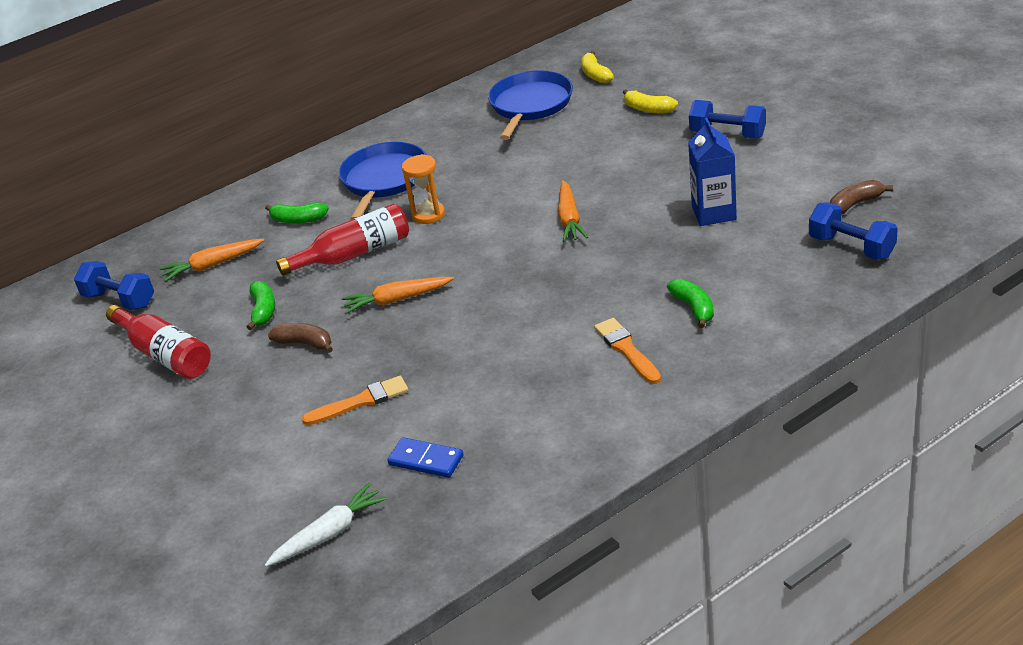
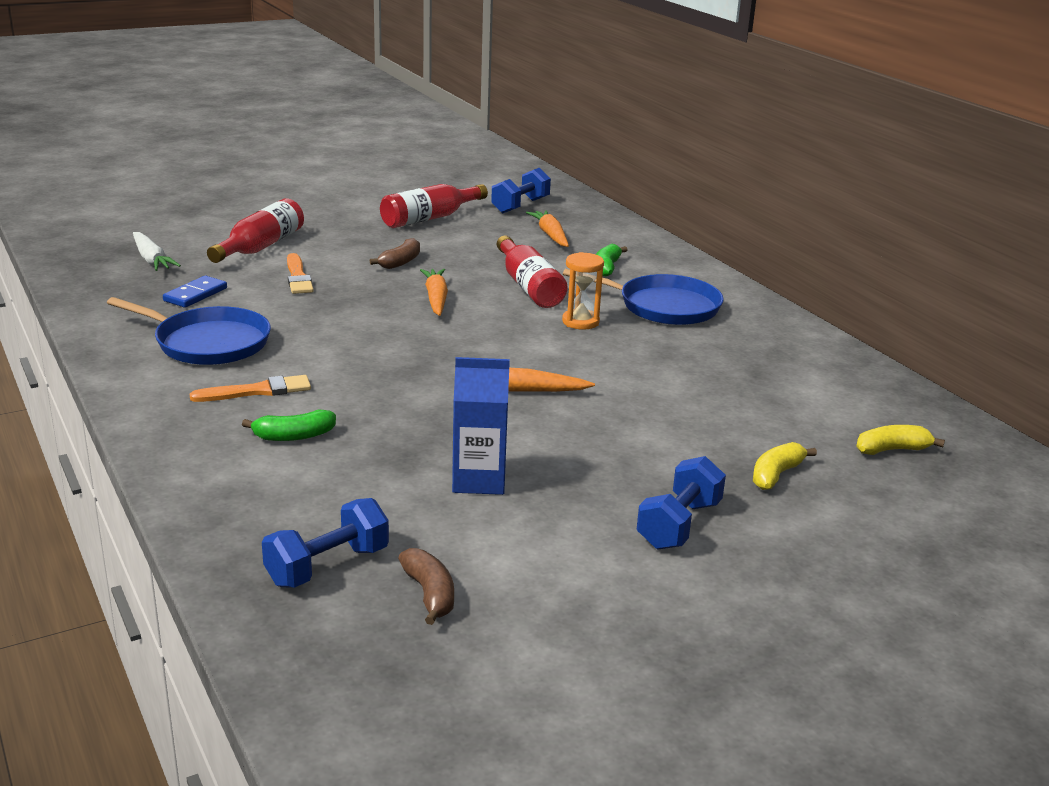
camera: 90 degrees right, 10 degrees down
green banana [247,281,275,330] -> none
blue pan [488,70,573,140] -> blue pan moved to [107,297,271,365]
none -> red bottle [207,198,304,263]

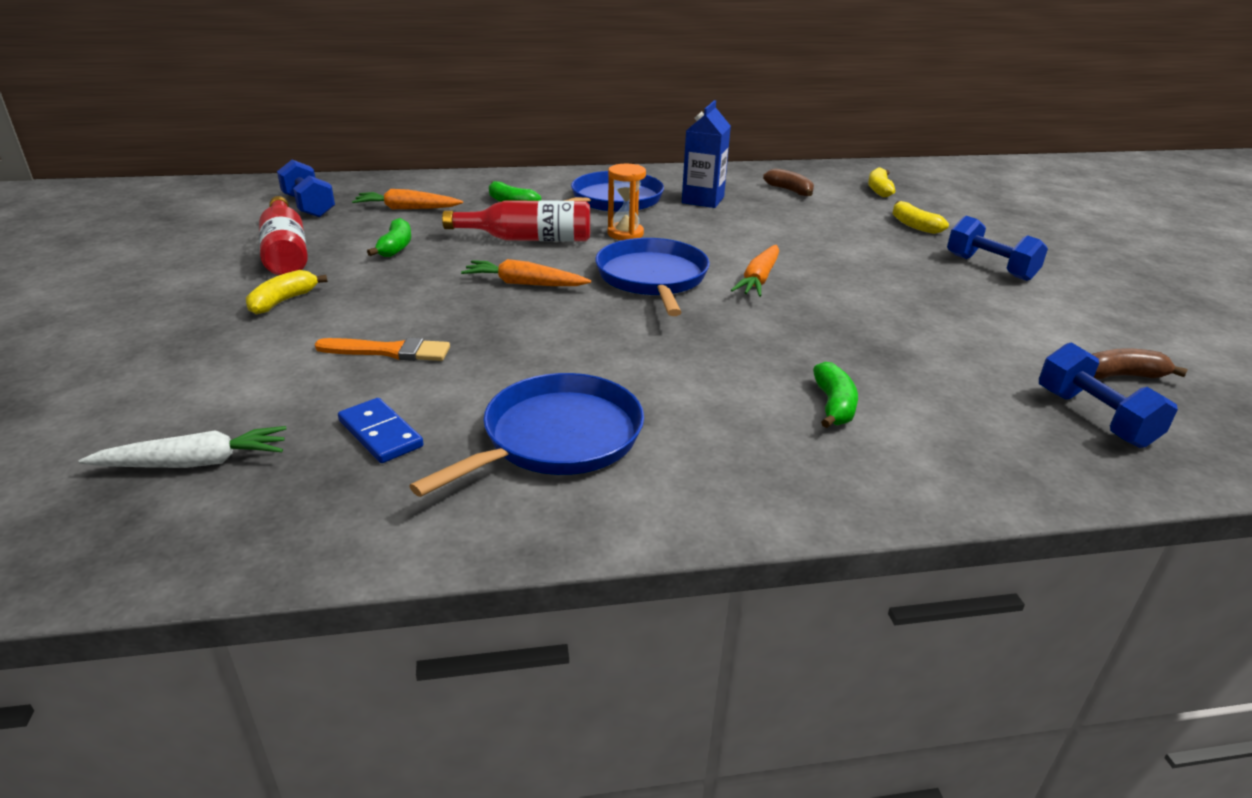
camera: 70 degrees left, 5 degrees up
orange brush [190,375,311,402] -> none
red bottle [207,198,304,263] -> none
brown banana [370,238,420,269] -> brown banana moved to [763,168,814,196]
blue carton [452,357,510,495] -> blue carton moved to [682,100,731,208]
none -> yellow banana [246,270,328,314]
none -> green banana [367,218,411,257]
none -> blue pan [595,238,710,316]

